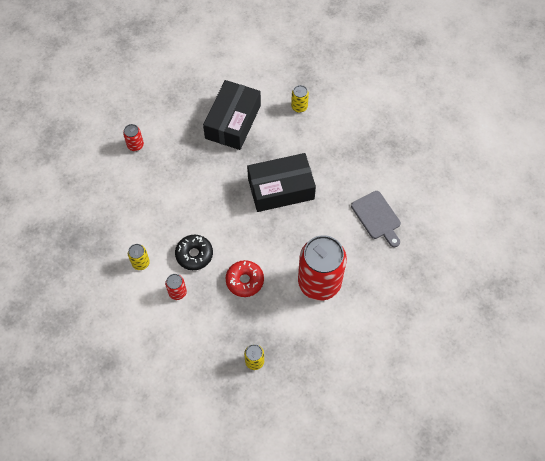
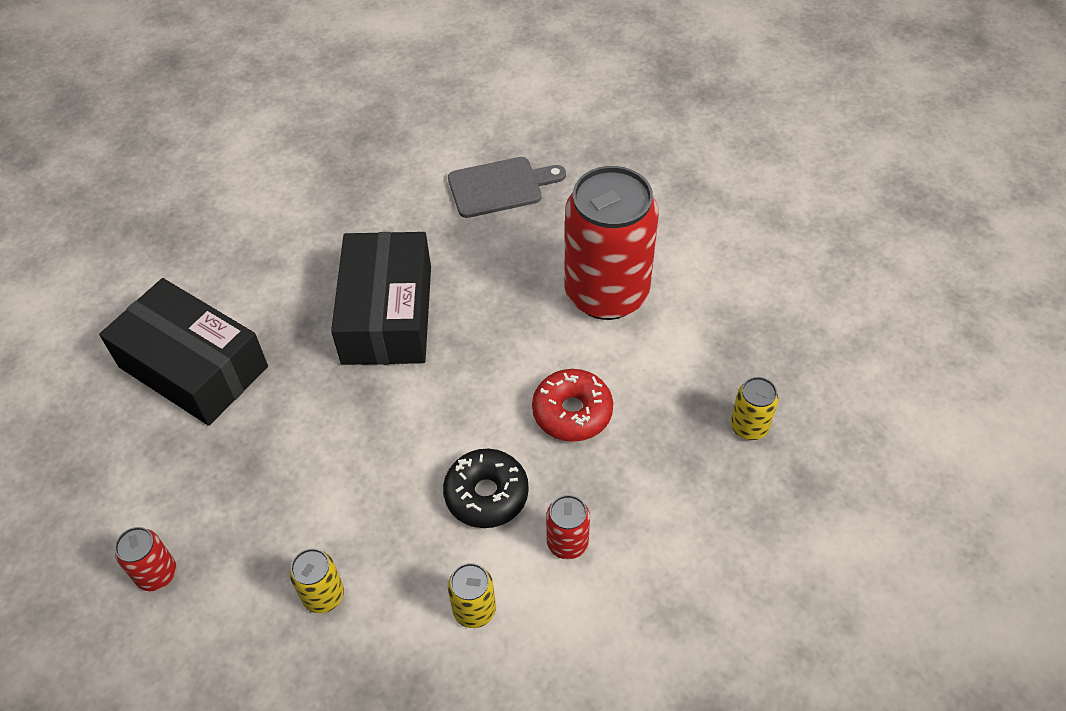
camera: 75 degrees left, 10 degrees down
yellow can [291,85,309,113] -> yellow can moved to [289,548,344,613]

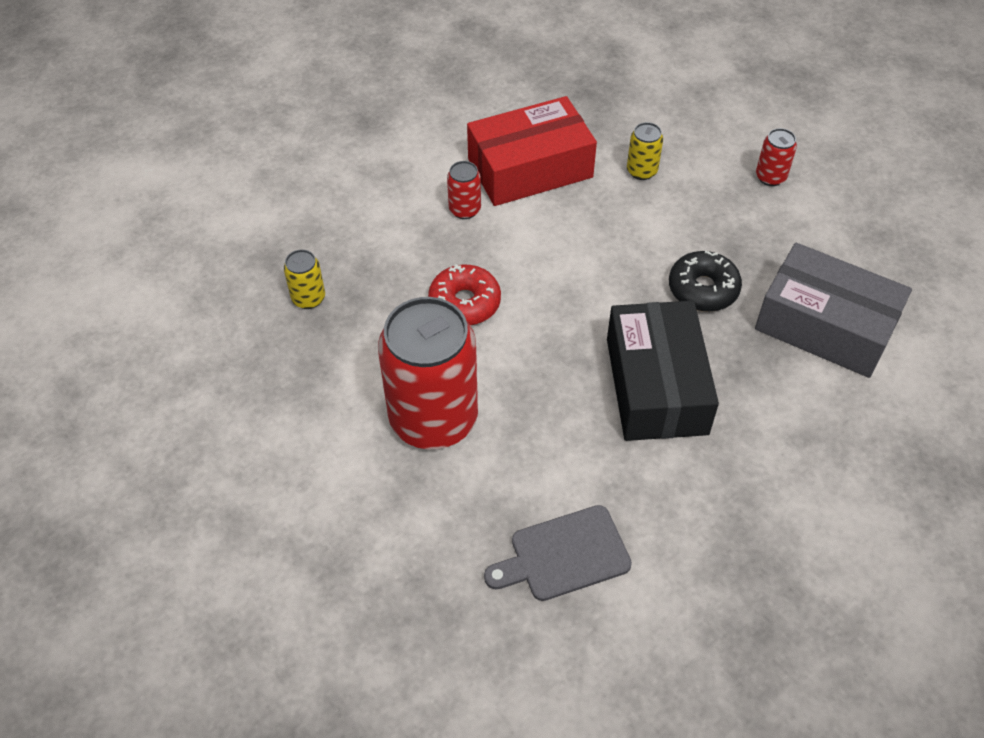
camera: 175 degrees right, 0 degrees up
black box [99,278,268,426] -> grey box [755,243,912,378]
black donut [443,449,529,528] -> black donut moved to [669,251,742,312]
yellow can [448,563,496,628] -> red box [467,96,597,206]

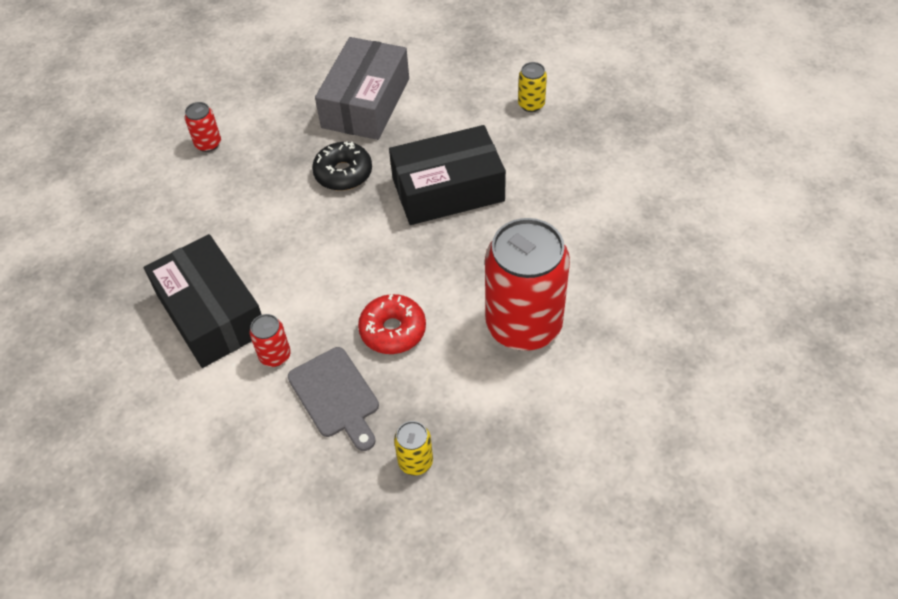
camera: 100 degrees left, 0 degrees up
red box [467,96,597,206] -> black box [144,234,262,368]
grey cutting board [484,505,632,601] -> grey cutting board moved to [288,347,379,451]
yellow can [627,122,663,180] -> yellow can moved to [518,62,547,112]

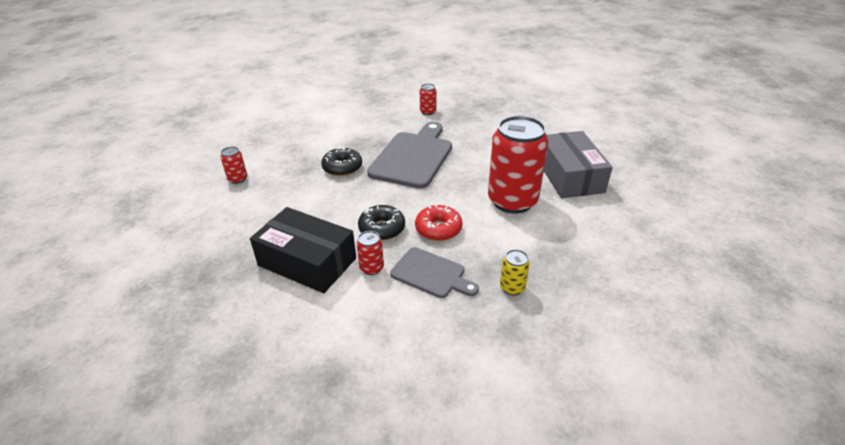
camera: 30 degrees left, 15 degrees down
grey box [315,37,409,140] -> grey box moved to [544,131,613,198]
black box [389,125,506,225] -> grey cutting board [367,122,452,189]
yellow can [518,62,547,112] -> red can [420,83,436,115]
none -> black donut [358,205,405,241]

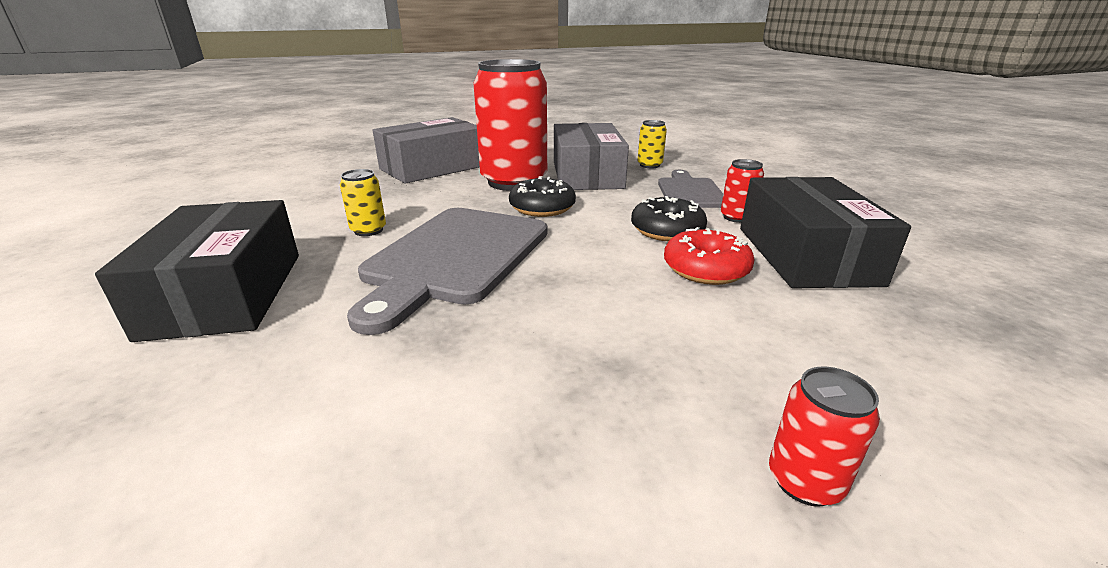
camera: 120 degrees left, 10 degrees down
black donut [321,147,362,176] -> black donut moved to [509,176,576,217]
grey cutting board [367,122,452,189] -> grey cutting board turned 60 degrees counterclockwise [347,208,547,335]
red donut [415,205,462,241] -> red donut moved to [664,227,754,285]
red can [420,83,436,115] -> black box [95,200,299,342]
none -> yellow can [340,169,386,236]
none -> grey box [554,123,629,190]

